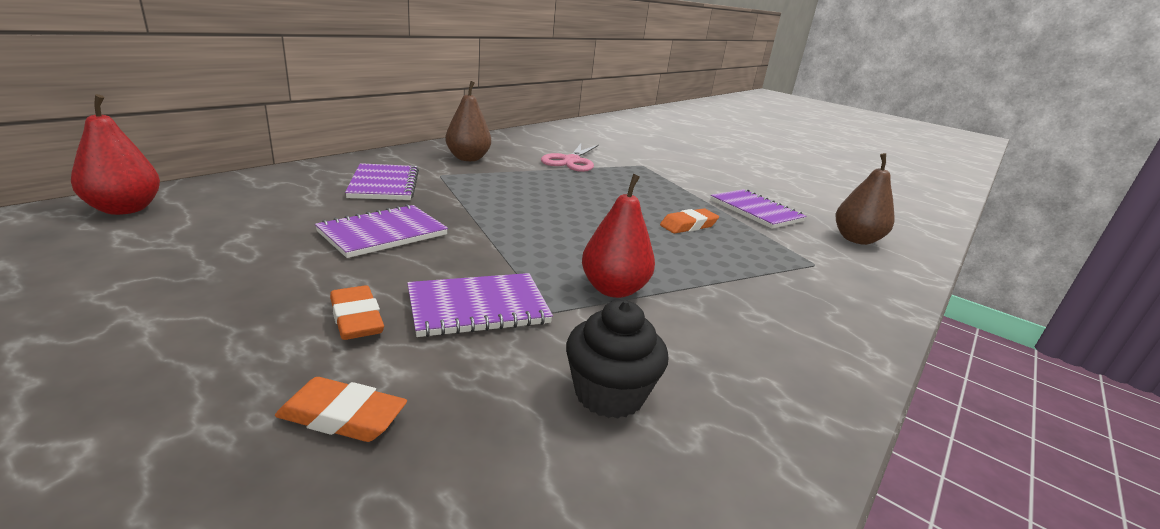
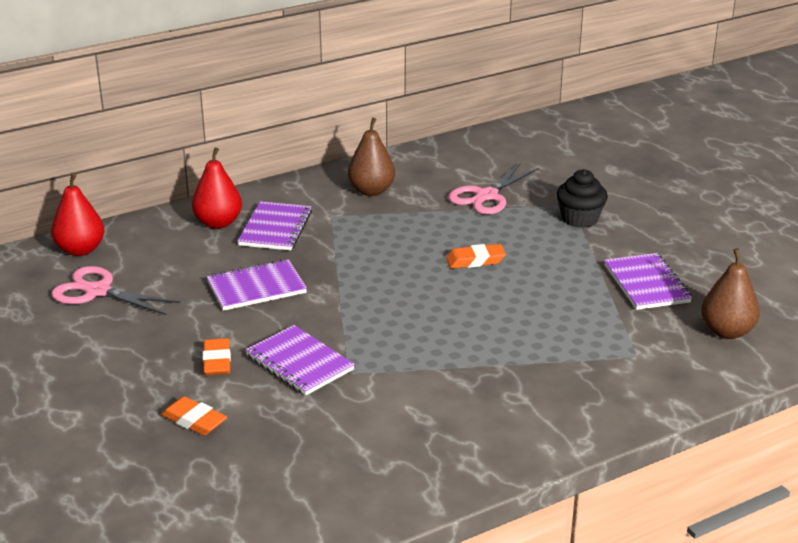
camera: 25 degrees right, 5 degrees up
purple notebook [407,273,553,337] -> purple notebook turned 45 degrees clockwise [245,325,355,395]
black cupcake [566,300,668,419] -> black cupcake moved to [557,169,608,228]
red pear [582,174,655,298] -> red pear moved to [192,147,242,229]
orange eraser [660,209,719,233] -> orange eraser moved to [446,244,506,269]
none -> pink scissors [51,266,180,315]

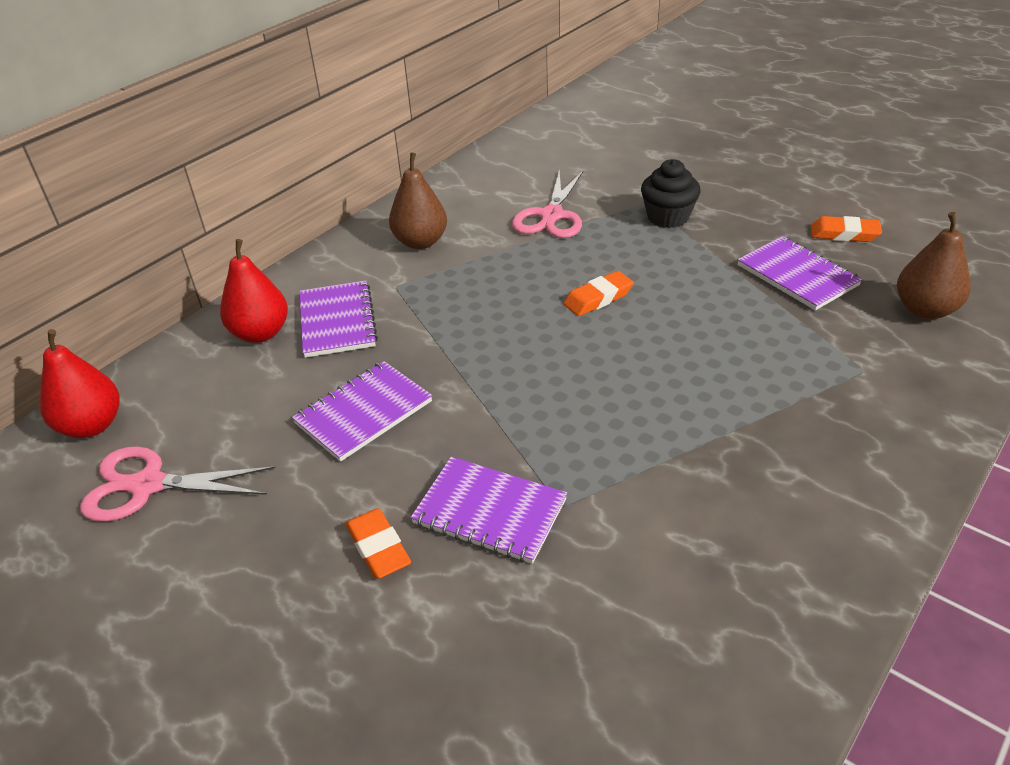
camera: 20 degrees left, 10 degrees up
orange eraser [161,396,227,435] -> orange eraser moved to [811,216,882,242]

